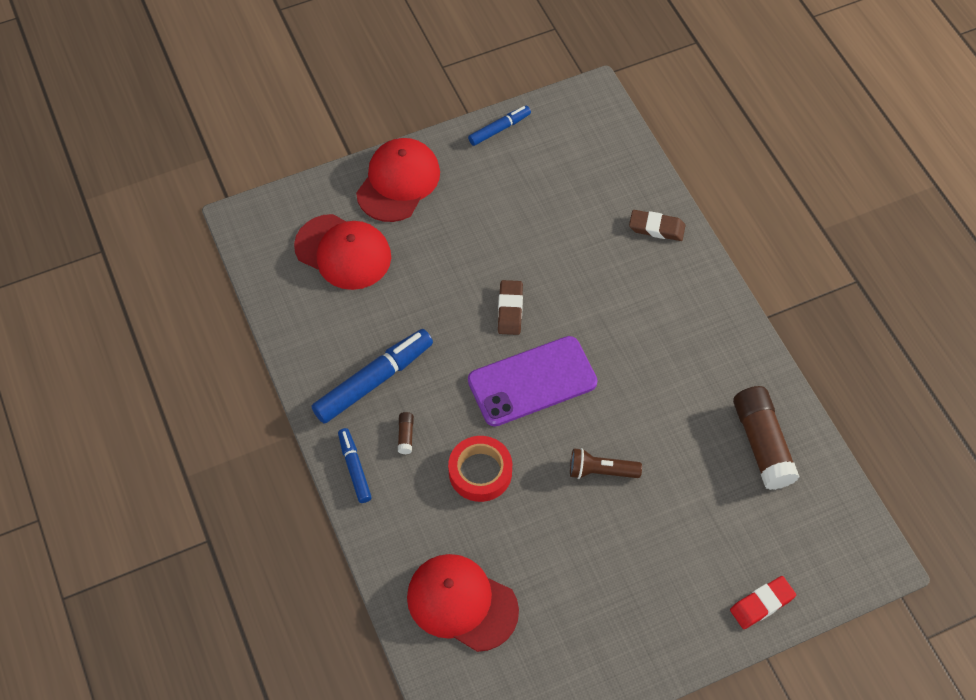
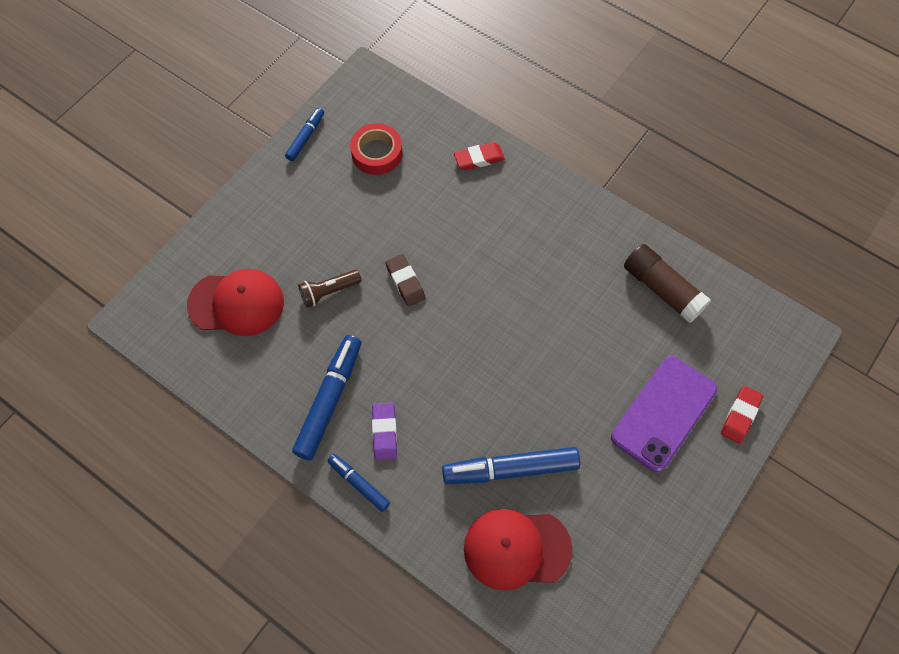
camera: 30 degrees left, 5 degrees up
red cap [356,138,440,222] -> none
brown glue stick [398,412,414,454] -> purple eraser [372,402,397,460]
red tape [448,436,512,502] -> red tape moved to [350,123,403,175]
purple phone [468,336,598,427] -> purple phone moved to [611,356,717,472]
brown flashlight [570,448,642,479] -> brown flashlight moved to [298,270,361,308]
brown eraser [629,210,685,241] -> red eraser [454,142,505,170]
none -> blue marker [442,447,580,484]

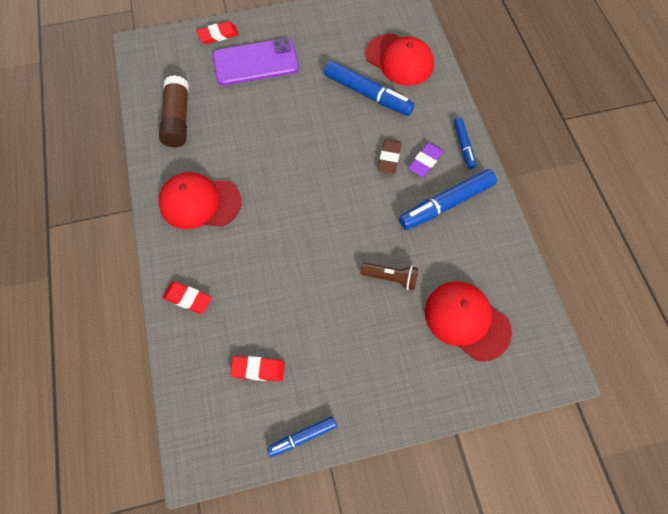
camera: 140 degrees left, 0 degrees up
red tape [350,123,403,175] -> red eraser [230,356,285,381]
brown eraser [385,254,426,306] -> brown eraser moved to [378,139,402,174]
none -> red cap [158,172,241,229]

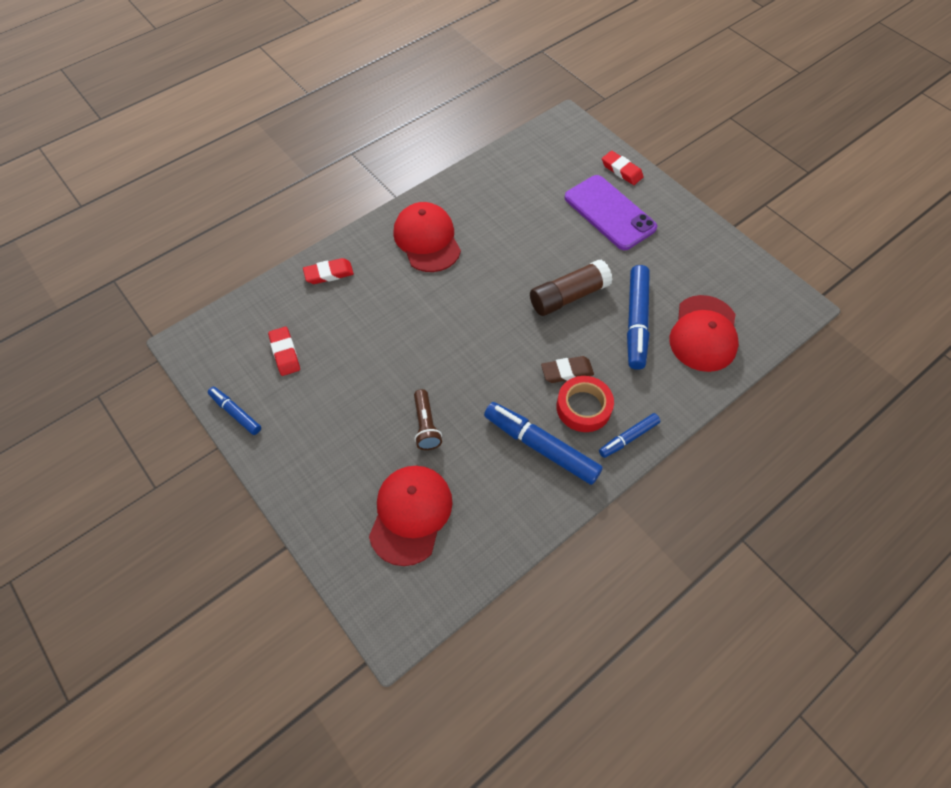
camera: 65 degrees right, 5 degrees down
brown glue stick [159,75,189,147] -> brown glue stick moved to [530,259,613,316]
red eraser [163,282,212,314] -> red eraser turned 75 degrees clockwise [303,258,354,284]
purple eraser [408,143,444,177] -> red tape [556,376,614,432]

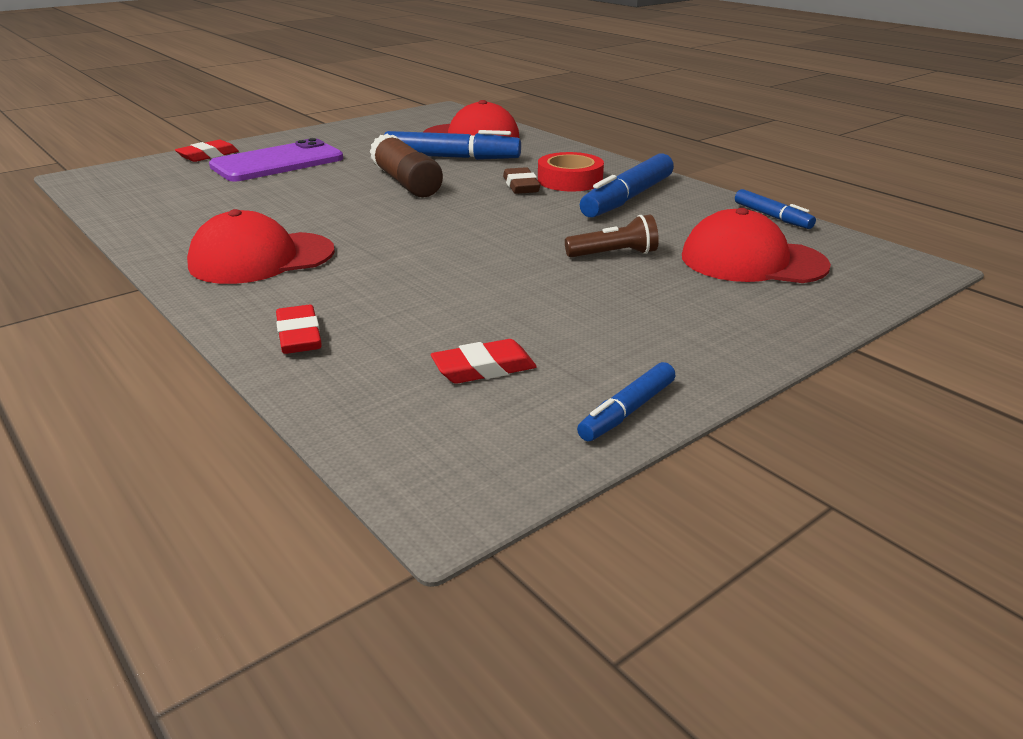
camera: 90 degrees left, 30 degrees down
blue marker [599,413,660,458] -> blue marker moved to [735,189,816,229]

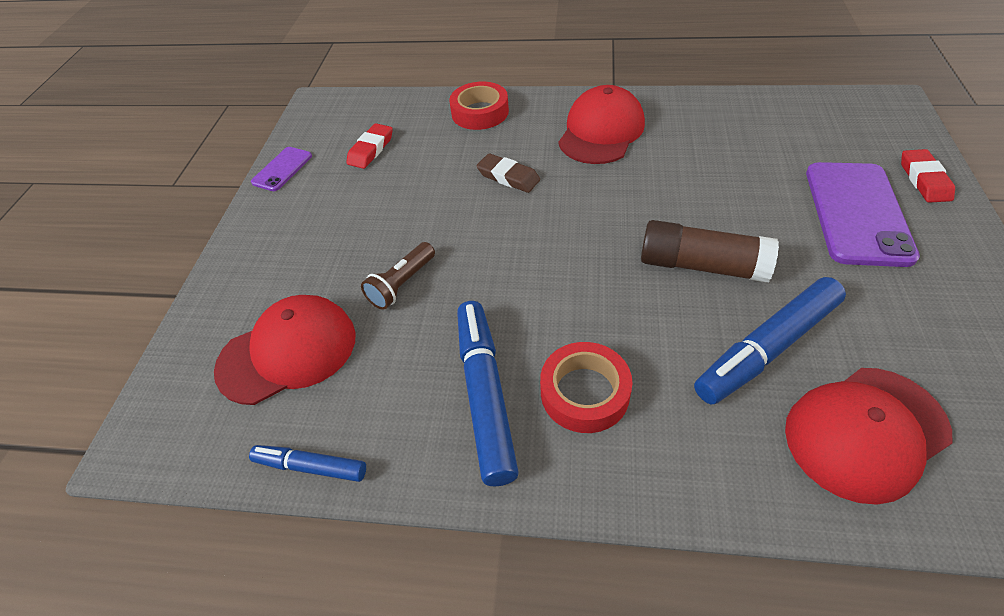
camera: 140 degrees right, 20 degrees up
red eraser [276,305,322,354] -> red tape [449,82,509,130]
brown eraser [503,167,540,194] -> brown eraser moved to [476,153,540,193]
blue marker [577,362,675,441] -> purple phone [251,147,312,191]

